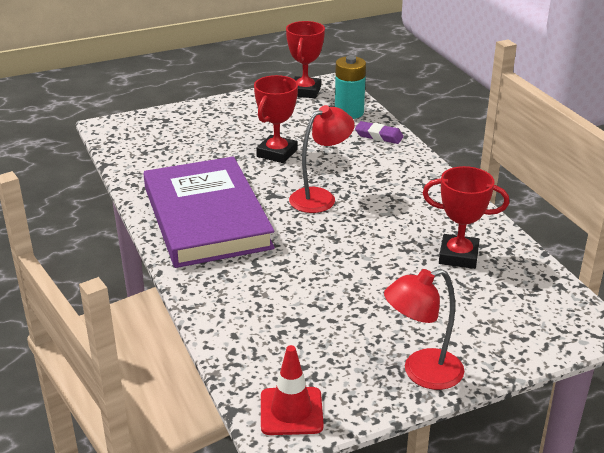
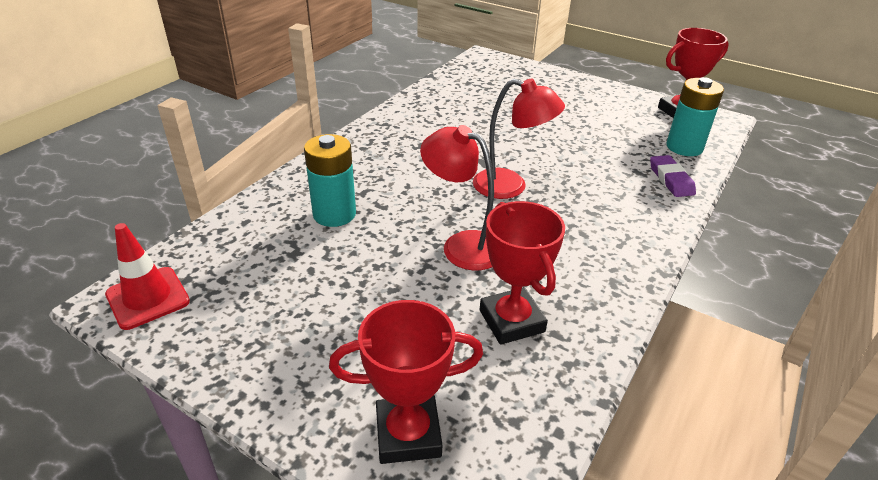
camera: 55 degrees right, 5 degrees up
purple book [144,156,275,268] -> none
red trophy [254,75,298,163] -> red trophy moved to [329,300,483,464]
red lamp [384,269,464,390] -> red lamp moved to [420,125,494,270]
none -> turquoise battery [304,134,356,227]

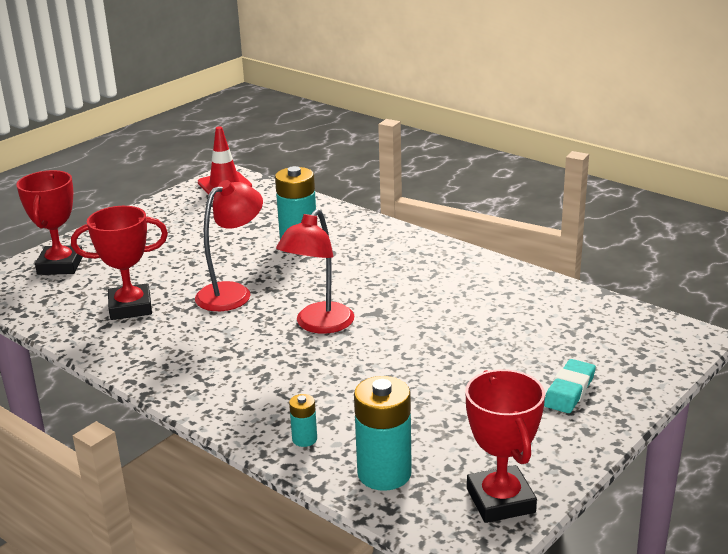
camera: 100 degrees right, 10 degrees down
purple eraser [650,155,696,197] -> turquoise battery [289,394,317,447]
none -> turquoise eraser [544,359,596,413]

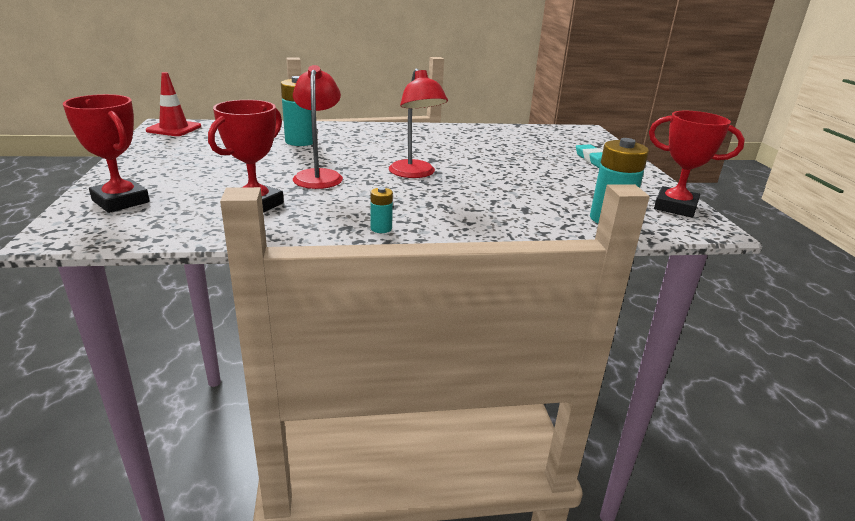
camera: 50 degrees left, 0 degrees up
turquoise battery [289,394,317,447] -> turquoise battery moved to [370,187,393,233]

